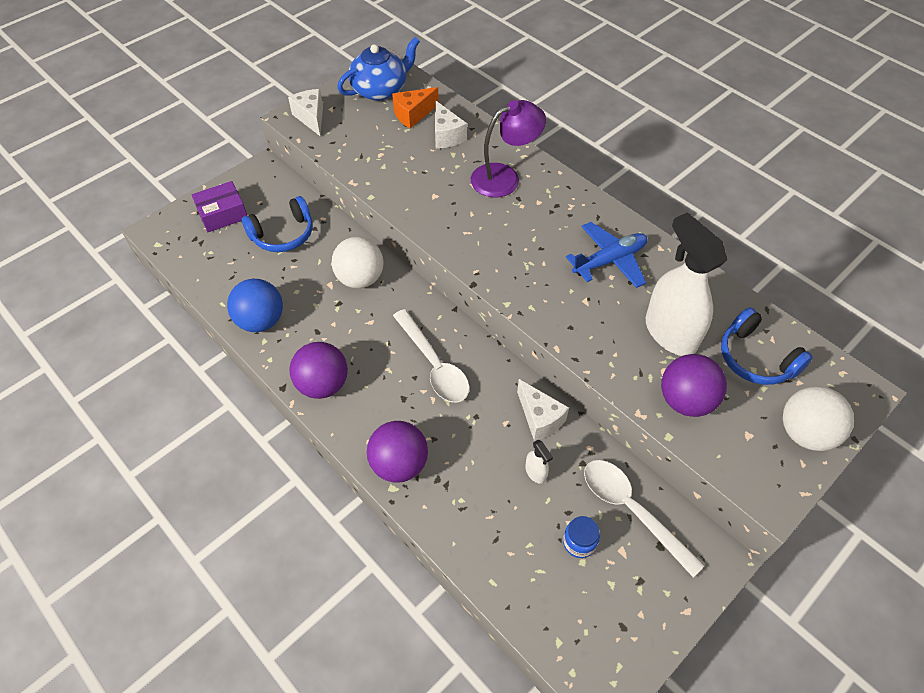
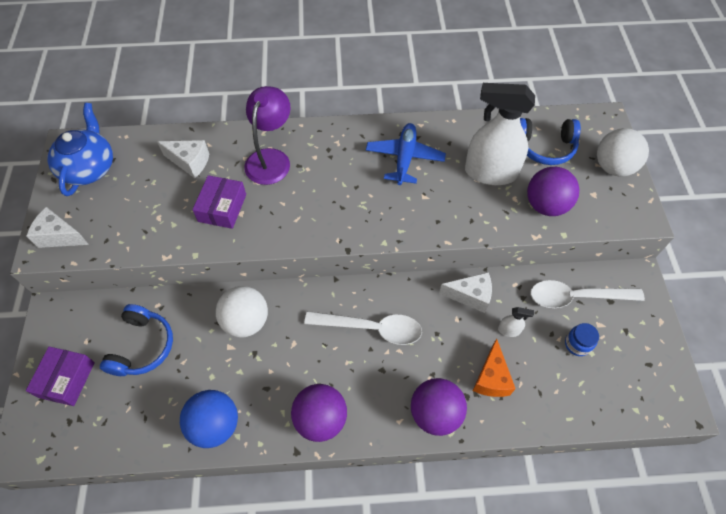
camera: 50 degrees left, 5 degrees up
orange cheese [392,87,439,129] -> orange cheese moved to [473,338,516,397]
none -> purple box [192,175,246,229]

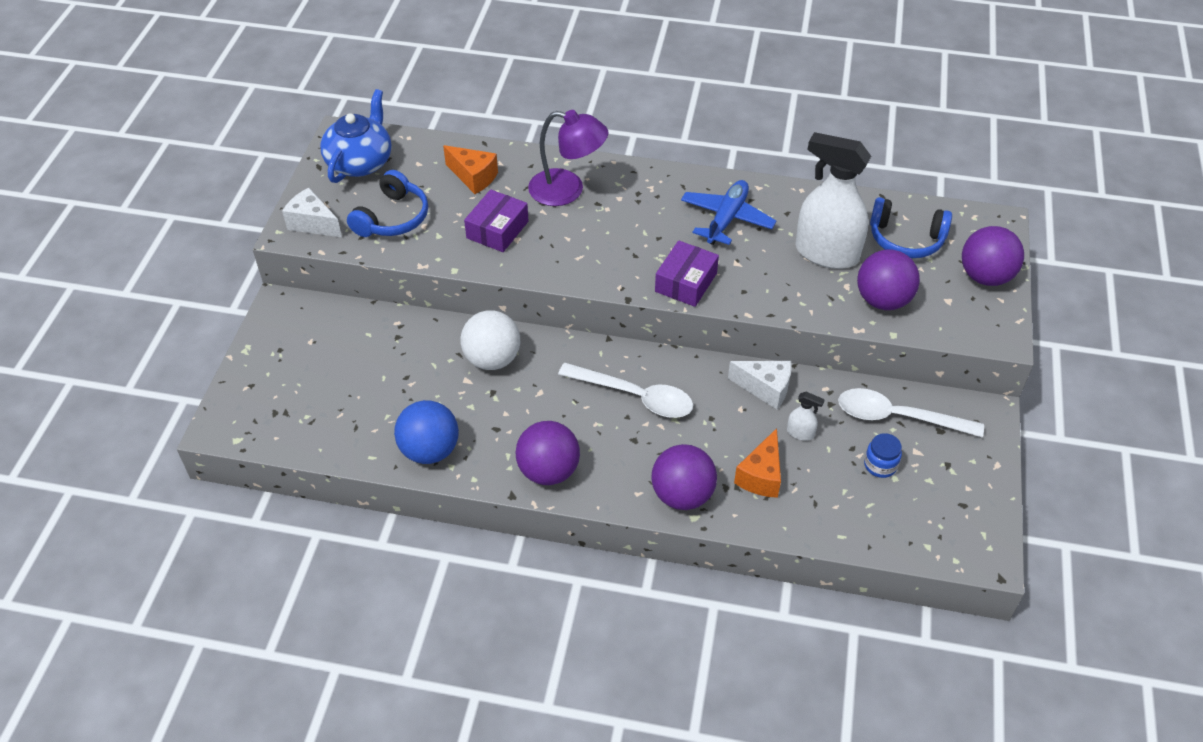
camera: 15 degrees right, 10 degrees down
purple box [26,347,95,406] -> purple box moved to [655,240,719,307]
blue headphones [100,304,173,376] -> blue headphones moved to [347,170,428,237]
white cheese [157,140,209,178] -> orange cheese [443,145,498,194]
purple lamp [244,86,291,185] -> purple lamp turned 75 degrees clockwise [528,110,608,206]
white ball [597,128,649,176] -> purple ball [962,226,1024,286]

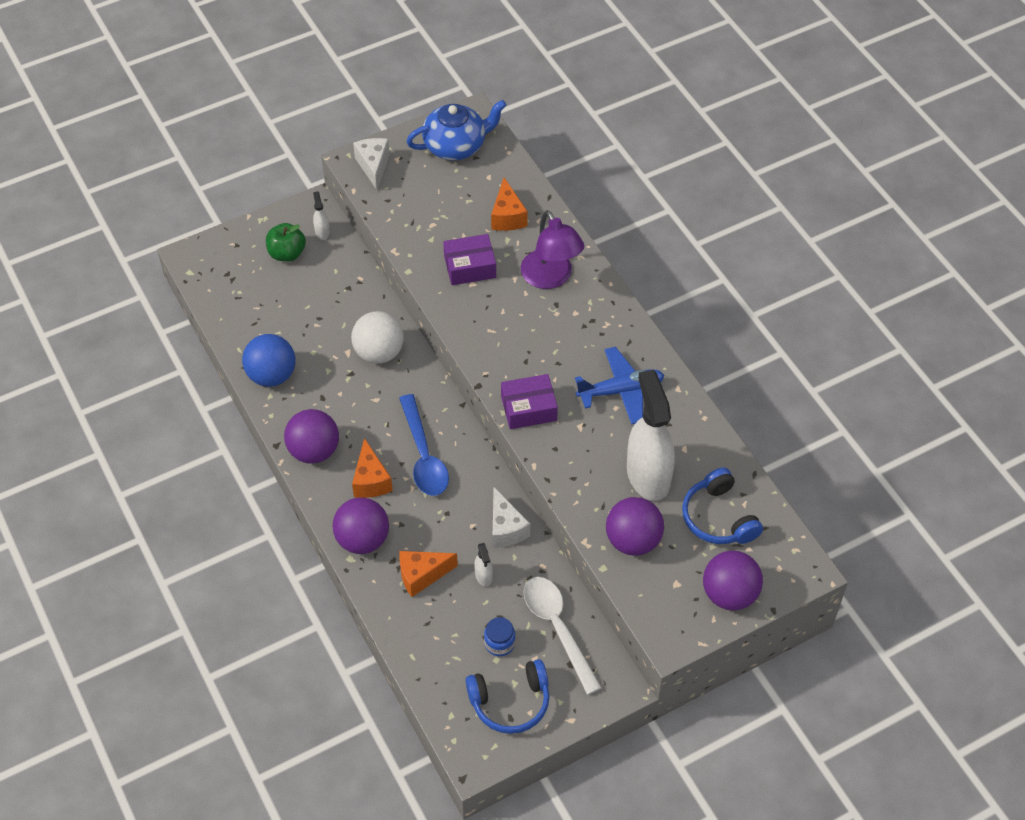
camera: 50 degrees right, 5 degrees up
blue headphones [347,170,428,237] -> blue headphones moved to [466,659,549,734]
white spoon [558,363,693,418] -> blue spoon [399,394,449,496]
none -> green apple [266,223,306,262]
none -> white spray bottle [313,191,330,240]
none -> orange cheese [352,438,393,498]

